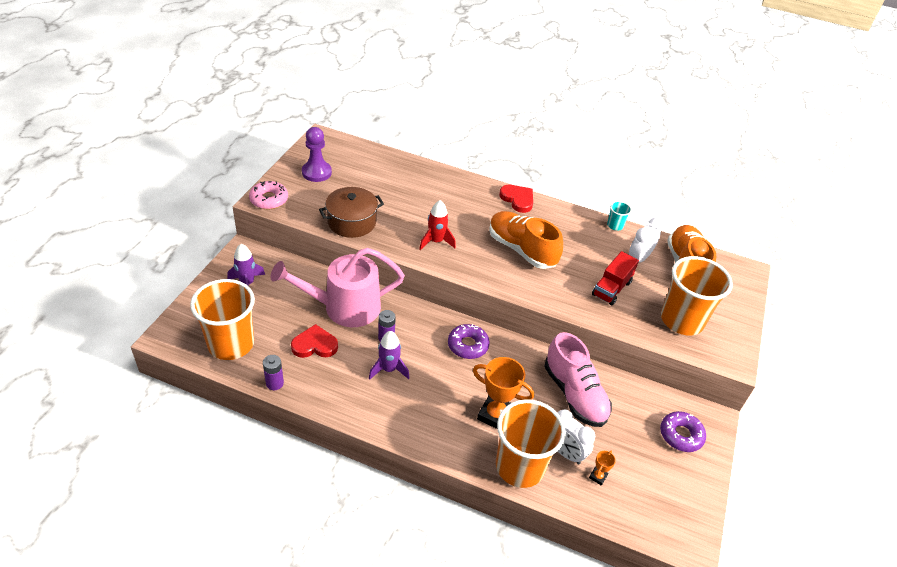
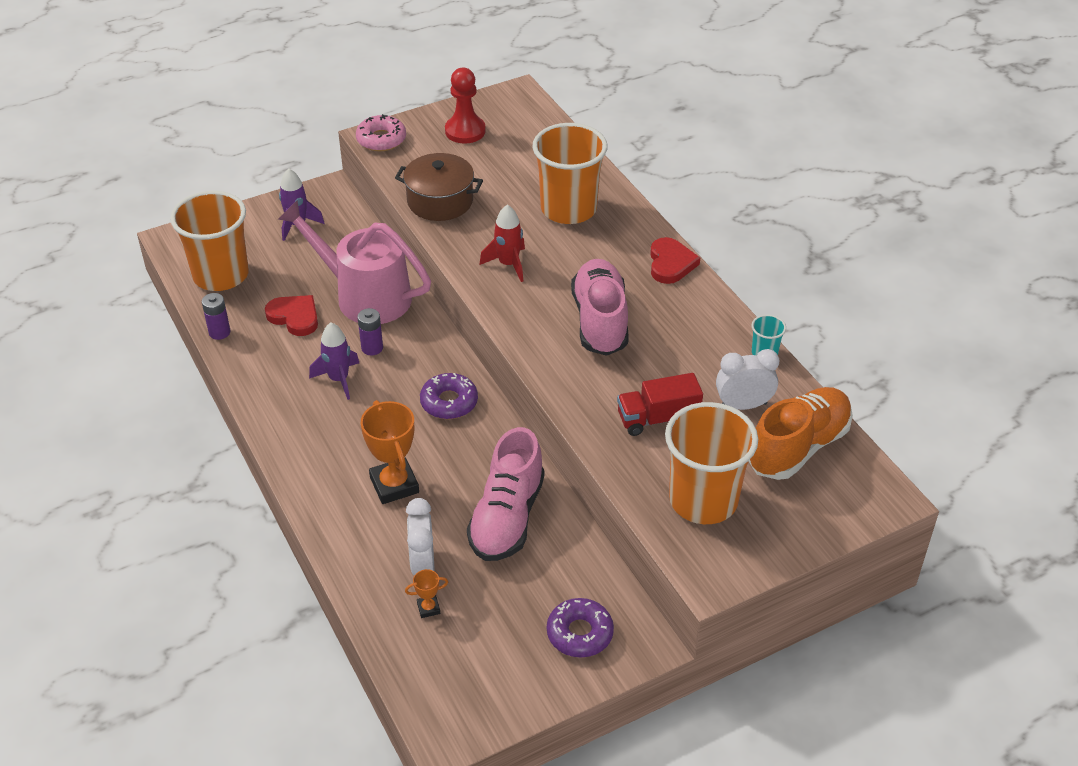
camera: 45 degrees right, 0 degrees up
purple pawn [302,127,332,182] -> red pawn [445,68,486,144]
orange shoe [489,211,563,269] -> pink shoe [571,259,629,356]
orange cup [496,399,566,488] -> orange cup moved to [532,123,607,224]

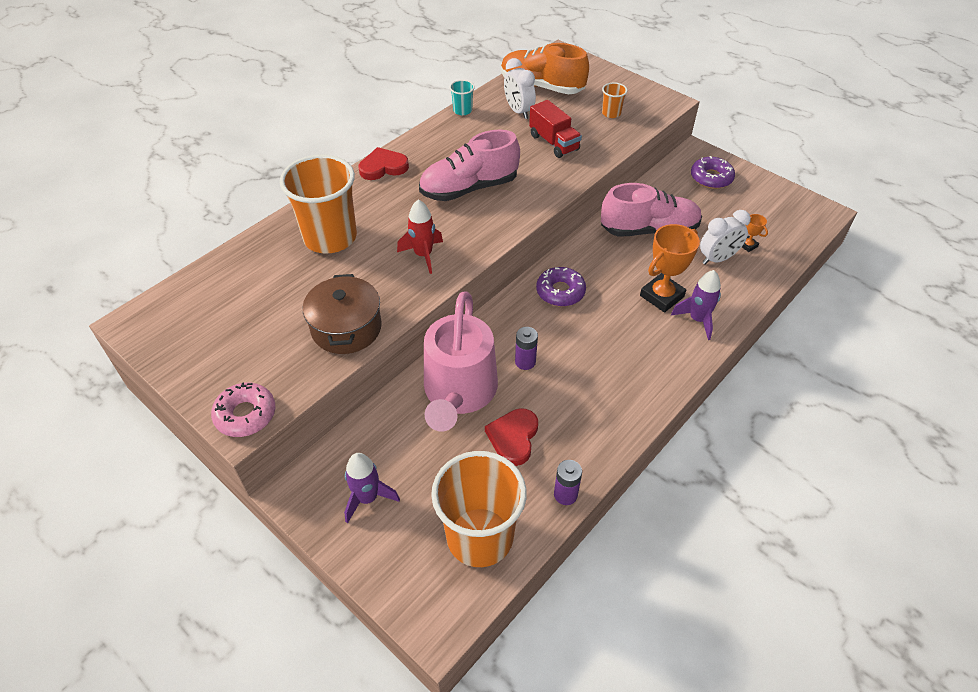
camera: 110 degrees left, 5 degrees up
purple rocket [309,323,359,400] -> purple rocket moved to [671,270,721,340]
red pawn [445,68,486,144] -> none
orange cup [665,402,758,524] -> orange cup [602,82,628,118], size x0.42

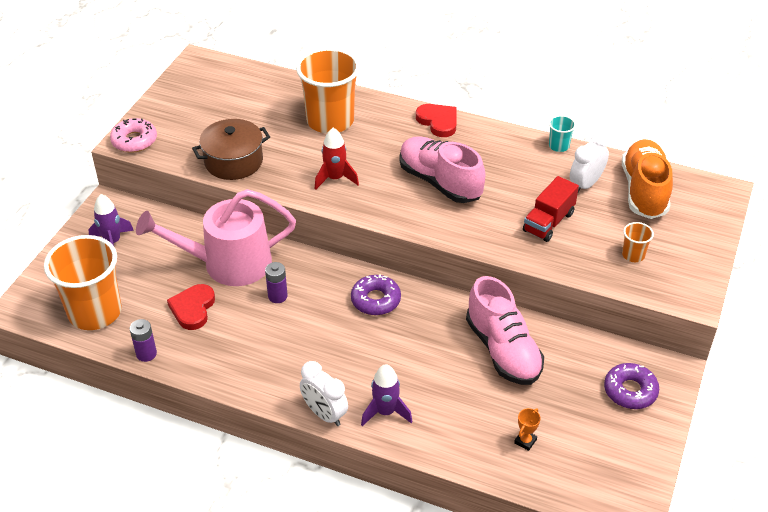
camera: 70 degrees right, 5 degrees down
red heart [485,408,538,466] -> red heart turned 75 degrees counterclockwise [167,284,215,330]
orange trophy [640,224,700,312] -> none
white clock [700,210,751,265] -> white clock moved to [300,361,348,426]

